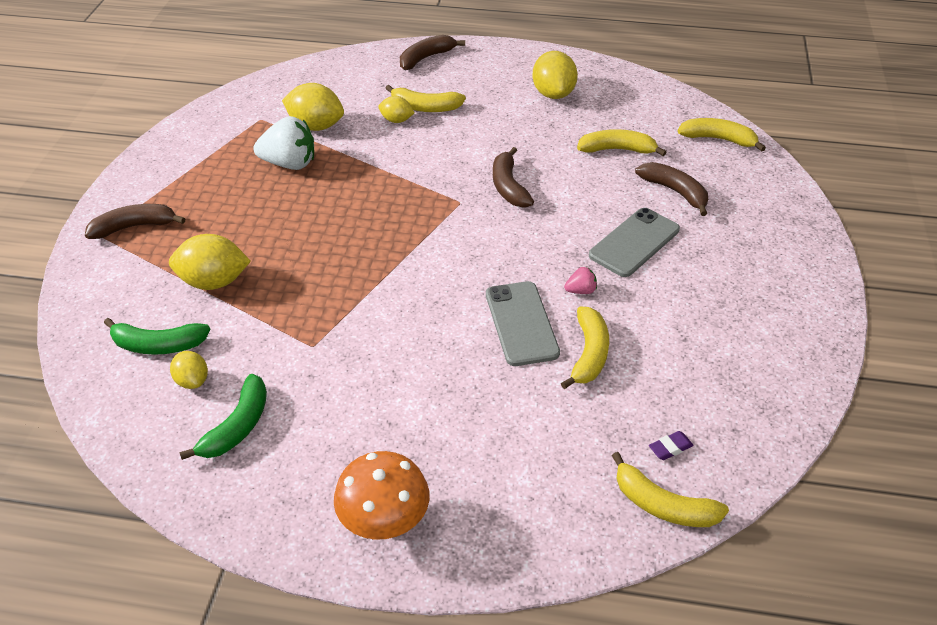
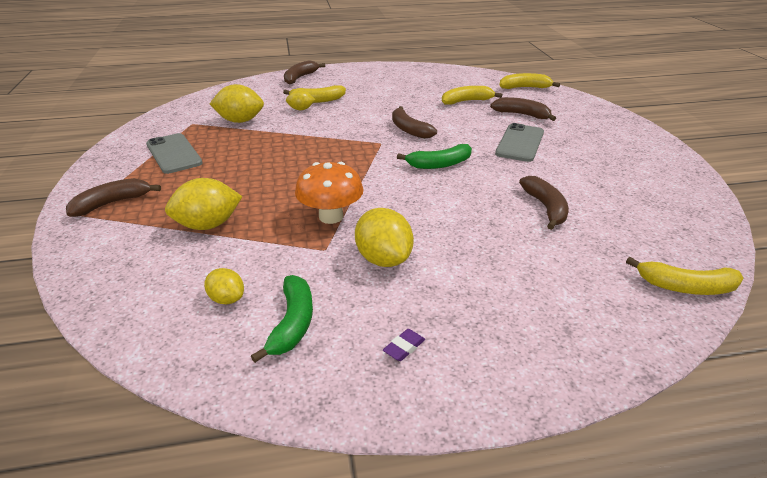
camera: 20 degrees left, 10 degrees down
green banana [104,318,210,355] -> green banana moved to [397,144,472,169]
white strawberry [253,116,314,170] -> none
orange mushroom [334,451,430,540] -> orange mushroom moved to [295,162,364,224]
grey phone [486,281,560,366] -> grey phone moved to [146,133,203,174]
yellow lemon [532,51,578,99] -> yellow lemon moved to [355,208,414,267]
yellow banana [561,306,609,389] -> brown banana [519,176,568,230]
pink strawberry [564,267,597,294] -> none
purple eraser [649,431,694,460] -> purple eraser moved to [383,329,425,361]

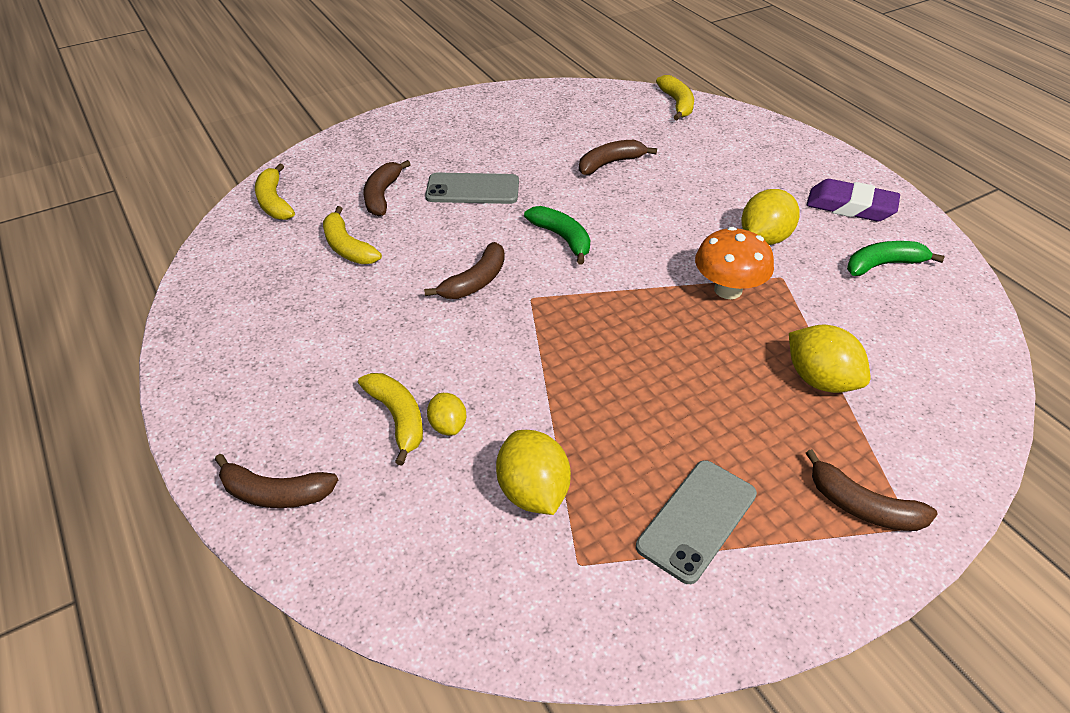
camera: 110 degrees left, 10 degrees up
yellow lemon [204,268,244,304] -> none
purple eraser [383,329,425,361] -> purple eraser [806,179,900,221], size x2.41

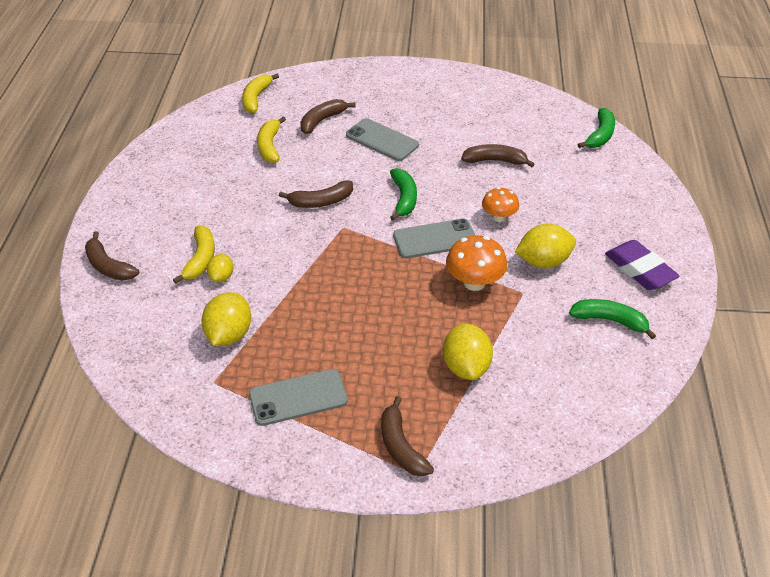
camera: 35 degrees right, 0 degrees up
yellow banana [656,75,694,120] -> green banana [578,108,615,148]
none -> grey phone [393,219,475,258]
none -> orange mushroom [482,187,519,222]

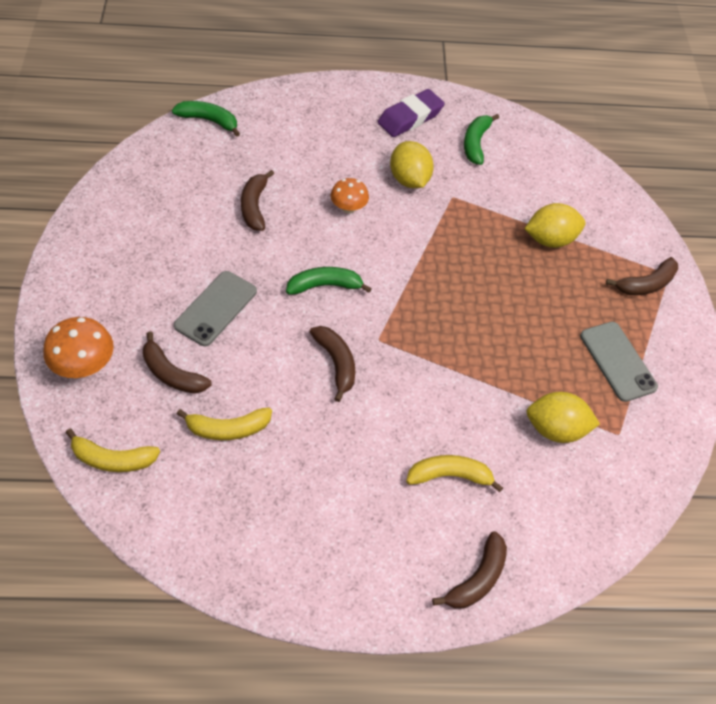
camera: 100 degrees left, 10 degrees up
yellow lemon [207,254,234,282] -> none
grey phone [393,219,475,258] -> none
orange mushroom [446,235,507,291] -> orange mushroom moved to [43,317,114,378]

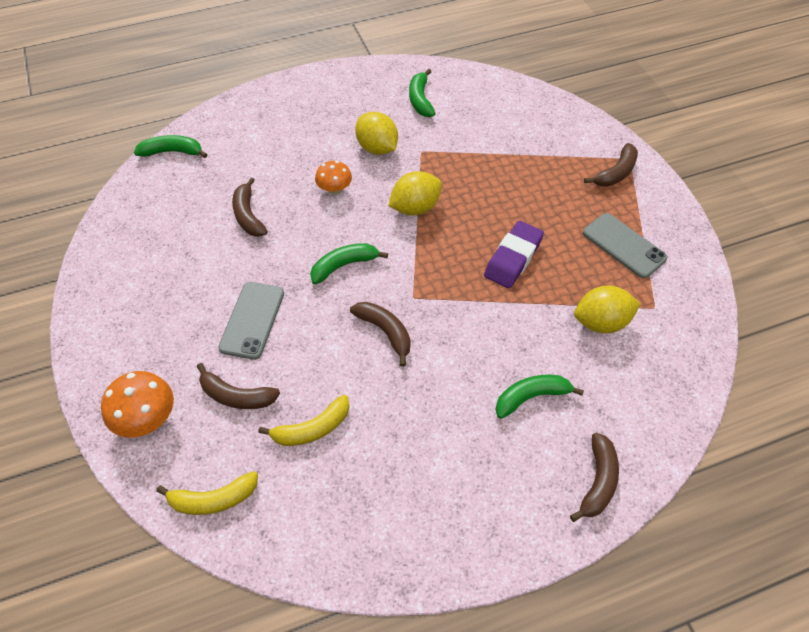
camera: 15 degrees left, 0 degrees up
purple eraser [378,89,445,137] -> purple eraser moved to [484,221,544,288]
yellow banana [406,455,503,492] -> green banana [495,375,584,419]
yellow lemon [524,203,585,248] -> yellow lemon moved to [388,171,442,215]

